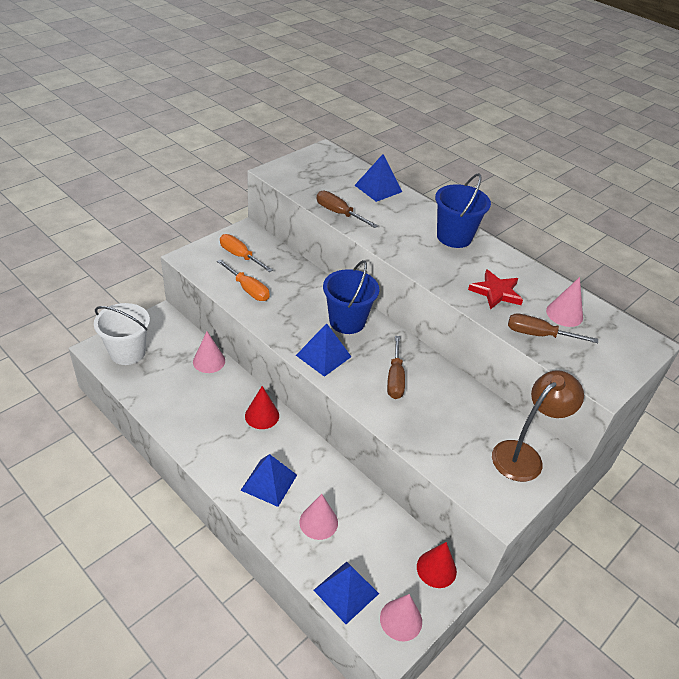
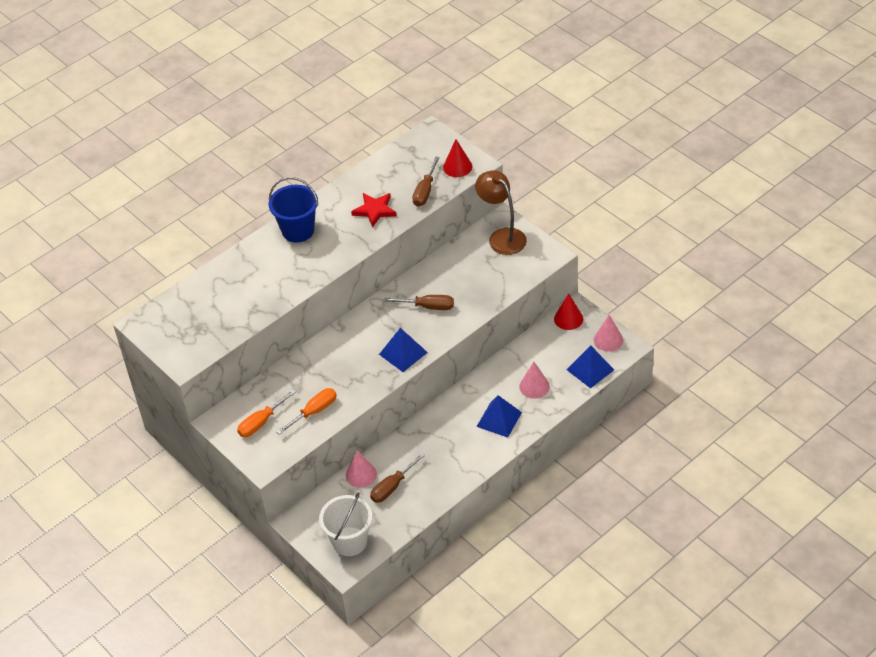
camera: 80 degrees left, 5 degrees up
red cone [245,386,279,429] -> red cone moved to [443,139,472,177]
brown screwdriver [317,191,378,228] -> brown screwdriver moved to [370,453,425,503]
blue bucket [323,260,379,334] -> none
blue pyramid [355,154,402,202] -> none
pink cone [546,277,583,327] -> none

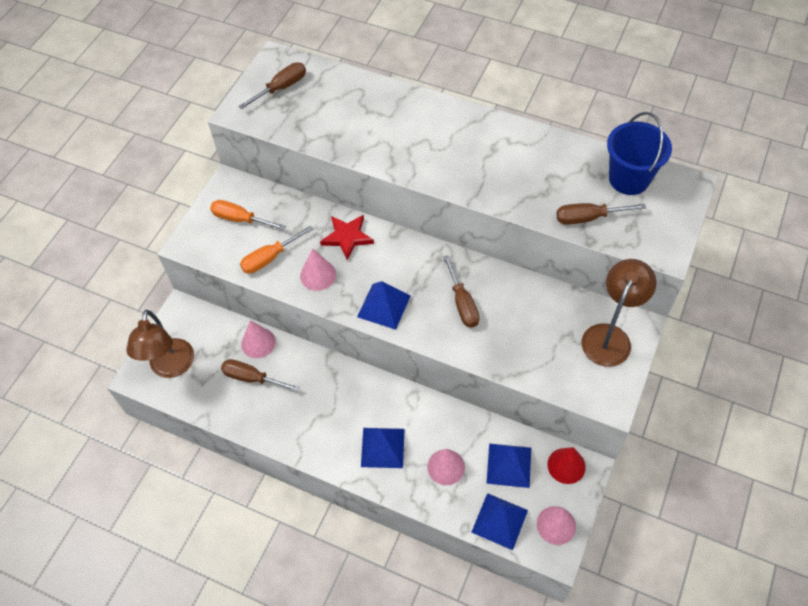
camera: 65 degrees right, 10 degrees up
blue bucket [269,177,318,243] -> blue bucket moved to [607,112,672,195]
orange screwdriver [277,388,337,435] -> orange screwdriver turned 120 degrees clockwise [240,225,313,274]
white bucket [319,492,372,556] -> brown lamp [126,310,194,378]
red star [351,193,397,228] -> red star moved to [320,215,374,260]
red cone [443,139,472,177] -> none
none -> brown screwdriver [239,62,306,109]
none -> pink cone [300,248,336,291]
none -> blue pyramid [486,443,531,488]

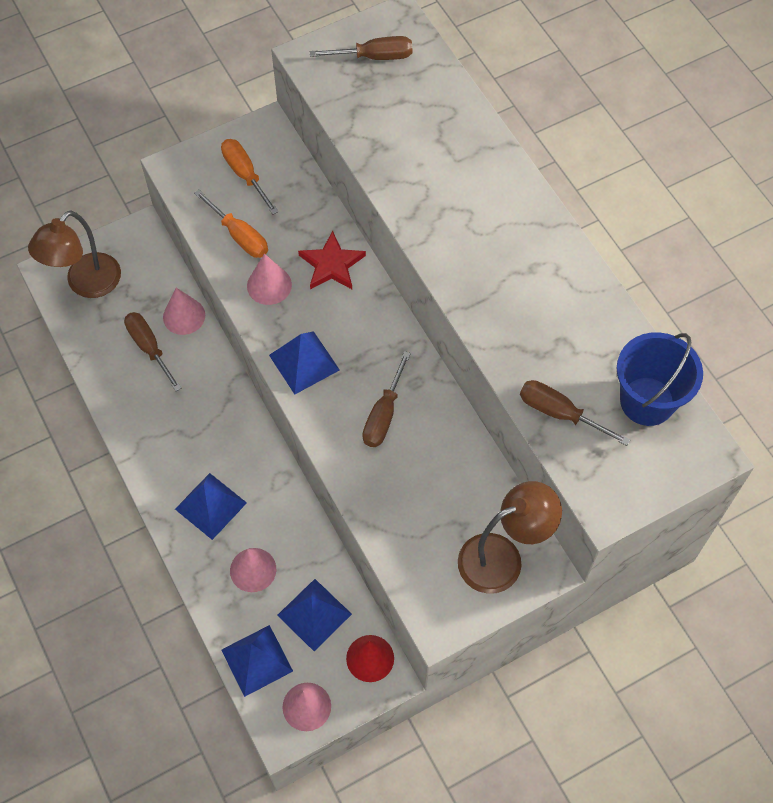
camera: 35 degrees right, 5 degrees up
orange screwdriver [240,225,313,274] -> orange screwdriver turned 135 degrees counterclockwise [194,190,268,258]

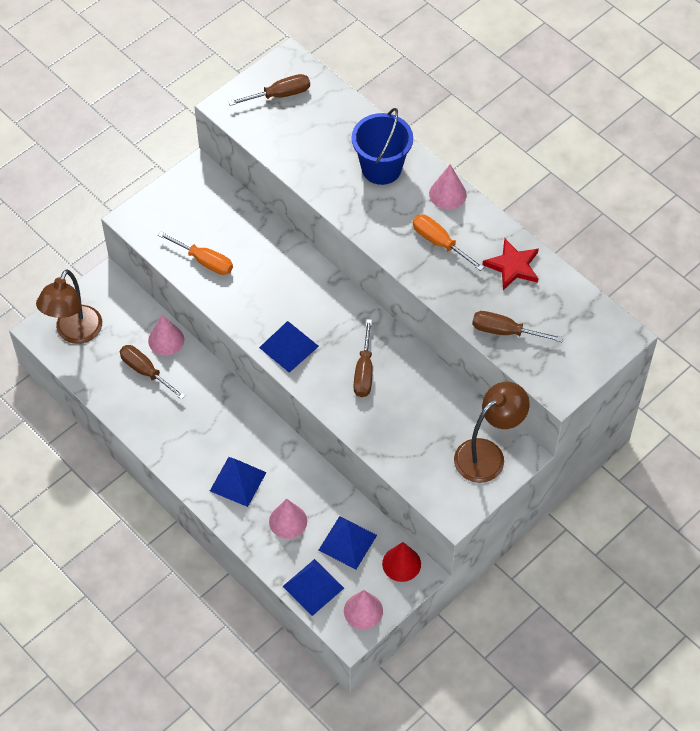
camera: 15 degrees left, 5 degrees down
orange screwdriver [221,139,278,215] -> orange screwdriver moved to [413,215,484,271]
pink cone [247,254,292,305] -> pink cone moved to [429,164,467,210]
red star [298,230,366,289] -> red star moved to [482,238,539,290]
blue bucket [617,332,703,426] -> blue bucket moved to [352,108,413,185]

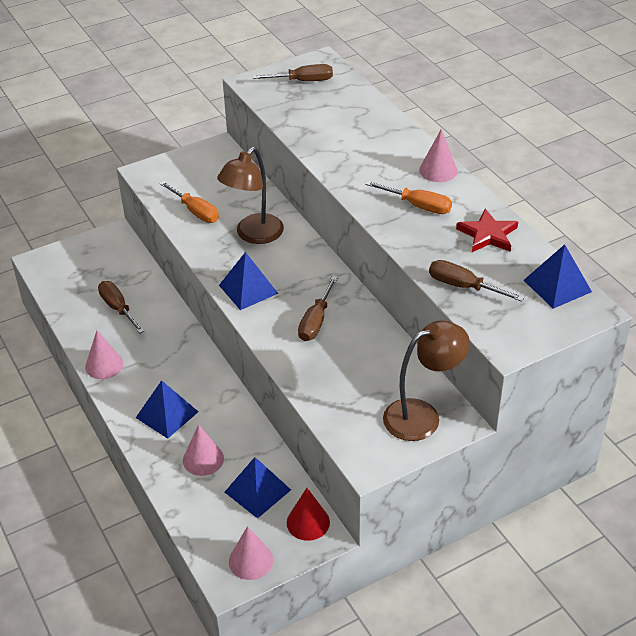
camera: 15 degrees right, 15 degrees down
brown lamp [36,269,102,344] -> brown lamp moved to [217,147,284,244]
pink cone [148,315,184,356] -> pink cone moved to [85,331,123,379]
blue pyramid [282,559,344,616] -> blue pyramid moved to [524,244,592,309]
blue bucket [352,108,413,185] -> none
orange screwdriver [413,215,484,271] -> orange screwdriver turned 150 degrees clockwise [365,181,452,214]

